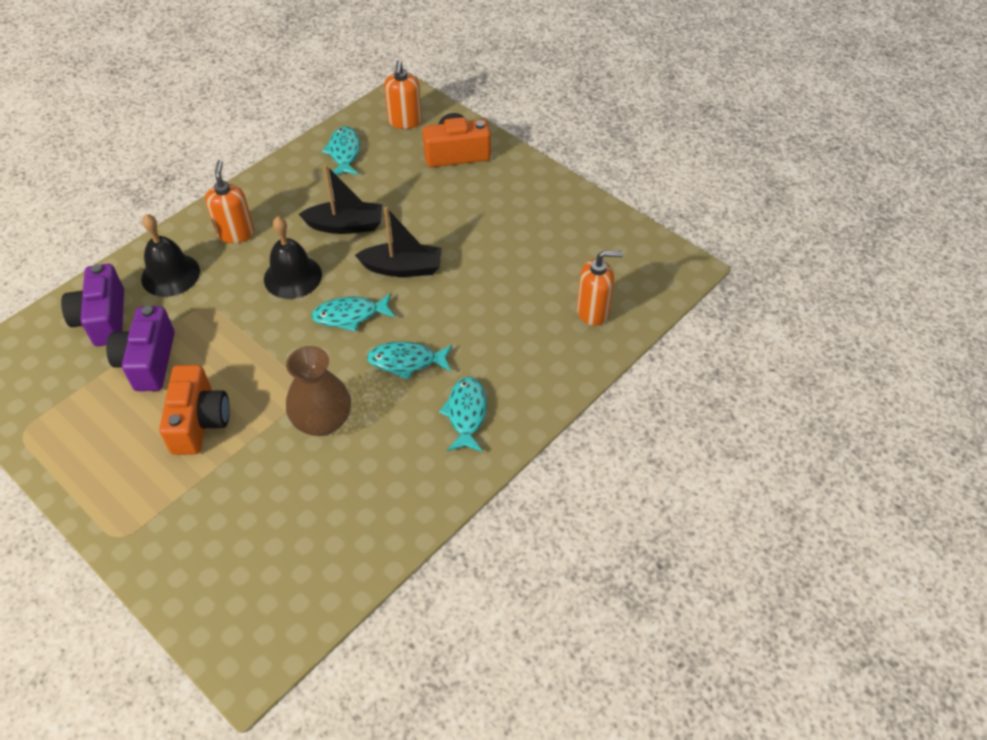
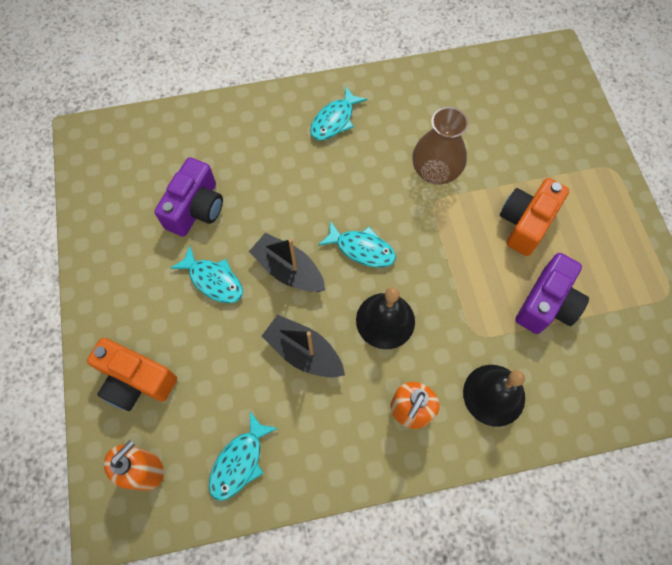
camera: 145 degrees left, 15 degrees up
purple camera [61,264,124,346] -> purple camera moved to [154,157,223,237]
turquoise fish [367,341,452,380] -> turquoise fish moved to [170,246,243,303]
orange soap dispenser [577,250,623,326] -> none

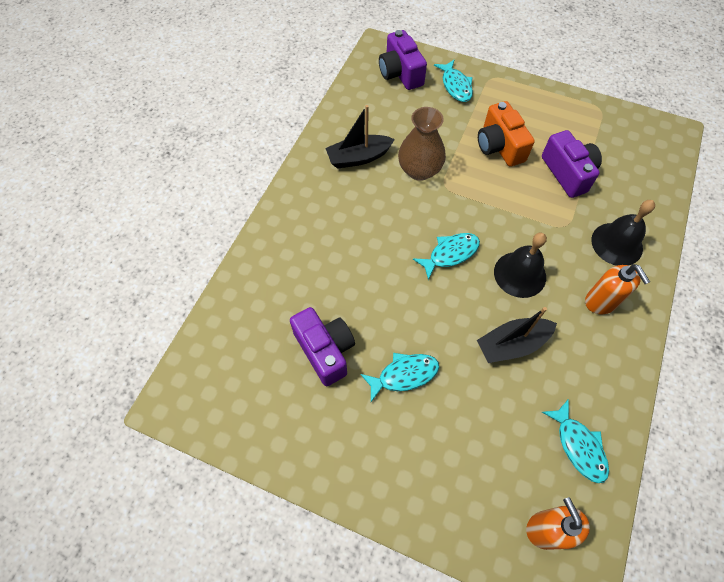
camera: 55 degrees left, 5 degrees down
orange camera [87,338,177,411] -> none
black boat [249,233,325,292] -> black boat moved to [326,105,395,169]
turquoise fish [310,87,367,140] -> turquoise fish moved to [434,59,473,102]
none -> purple camera [379,30,427,90]

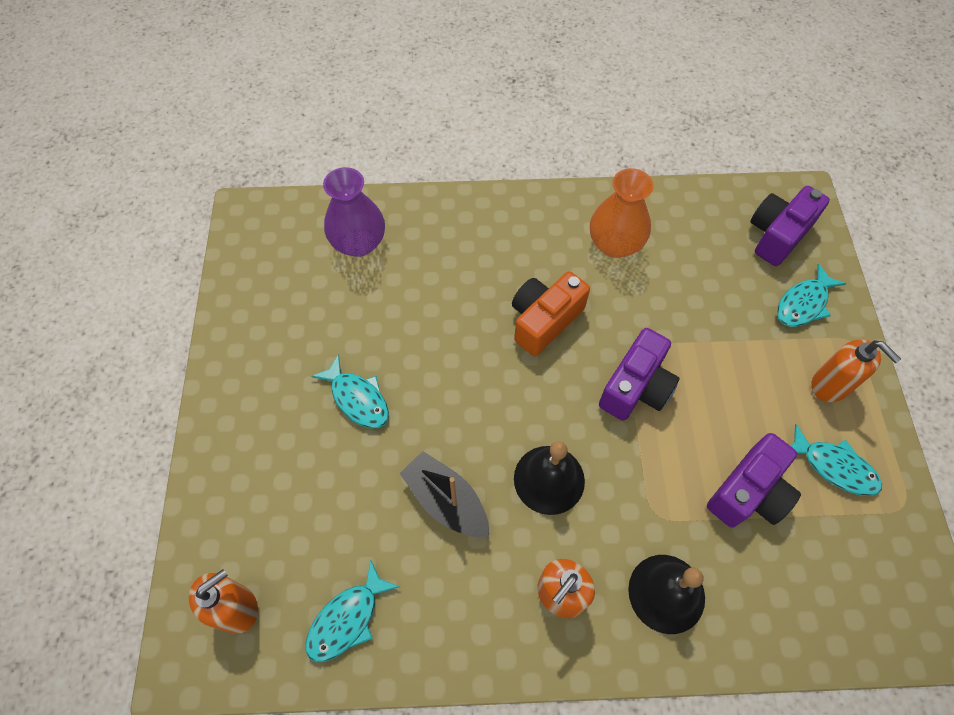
camera: 65 degrees right, 0 degrees up
purple camera [290,307,355,386] -> purple camera moved to [599,328,680,421]
black boat [326,105,395,169] -> orange vase [590,168,654,258]
brown vase [398,107,446,181] -> none
turquoise fish [413,233,480,280] -> turquoise fish moved to [791,424,882,496]
orange camera [478,101,535,167] -> orange camera moved to [512,271,590,356]
none -> purple vase [323,167,385,257]
none -> orange soap dispenser [811,340,901,402]

